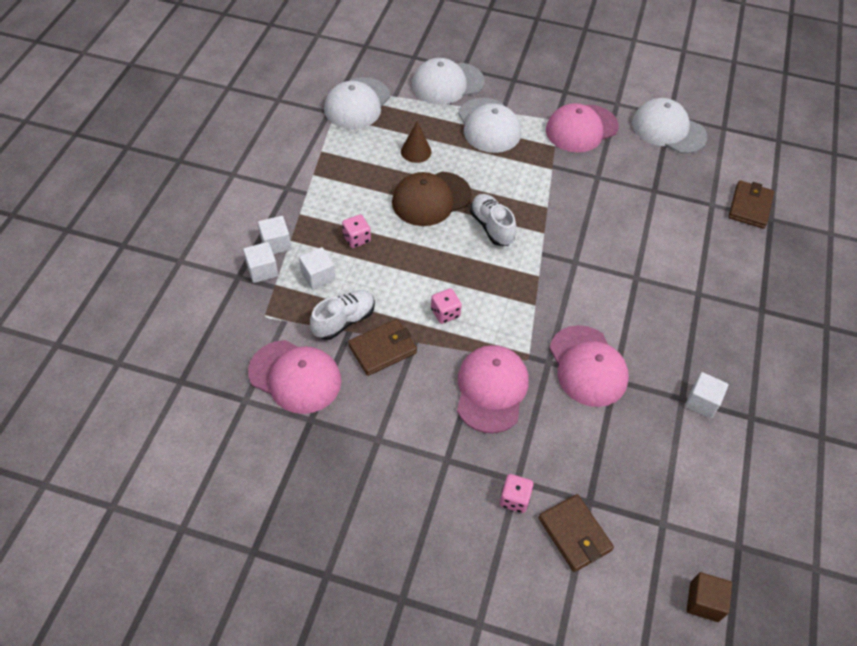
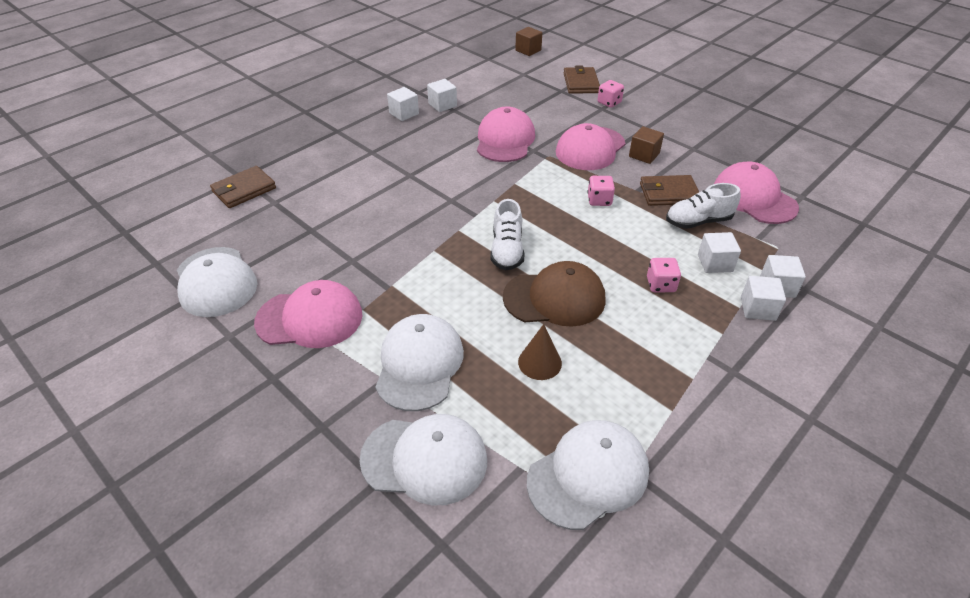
camera: 150 degrees left, 10 degrees down
none -> white cube [387,87,419,121]
none -> brown cube [629,126,664,164]

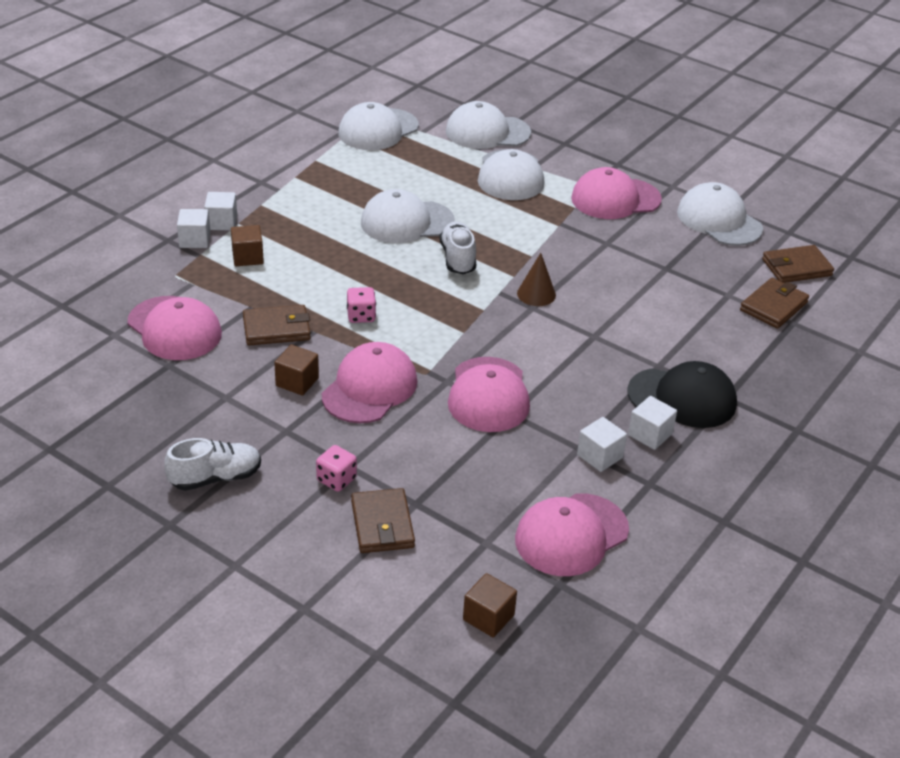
camera: 170 degrees right, 5 degrees down
brown cap [503,261,606,327] -> white cap [361,189,455,243]
brown cone [518,324,562,380] -> brown cone moved to [517,253,556,306]
pink dice [647,258,681,293] -> none
white shoe [666,183,740,229] -> white shoe moved to [164,438,261,491]
white cube [698,232,741,273] -> brown cube [231,225,264,266]
none -> pink cap [515,494,629,576]
none -> black cap [627,361,737,428]
none -> brown wallet [762,245,834,283]

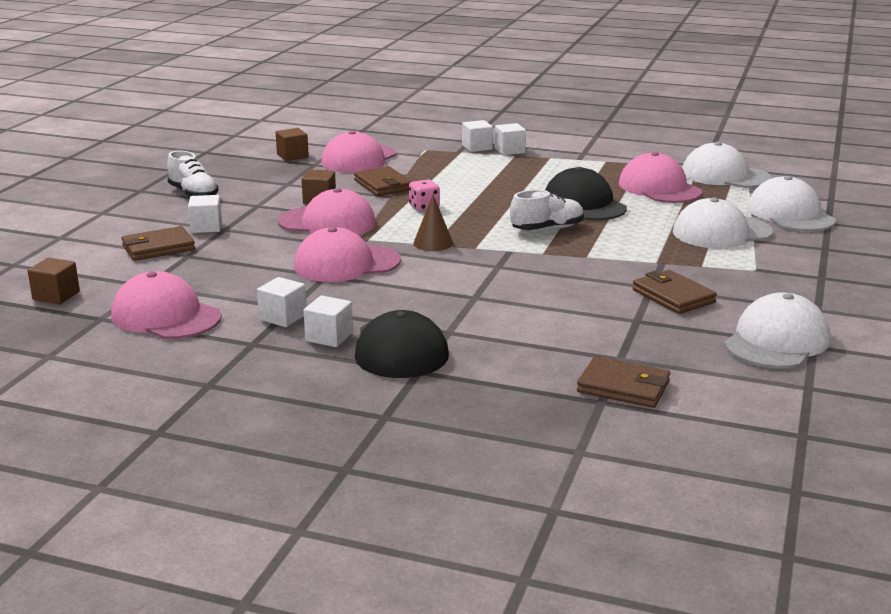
camera: 75 degrees right, 15 degrees down
brown cube [231,225,264,266] -> brown cube moved to [276,128,309,161]
pink dice [316,445,357,492] -> white cube [188,195,222,233]
white cap [361,189,455,243] -> black cap [545,167,627,220]
brown cone [517,253,556,306] -> brown cone moved to [413,194,453,251]
pink cap [571,167,662,219] -> pink cap moved to [619,152,702,203]
brown wallet [762,245,834,283] -> brown wallet moved to [633,270,717,314]

